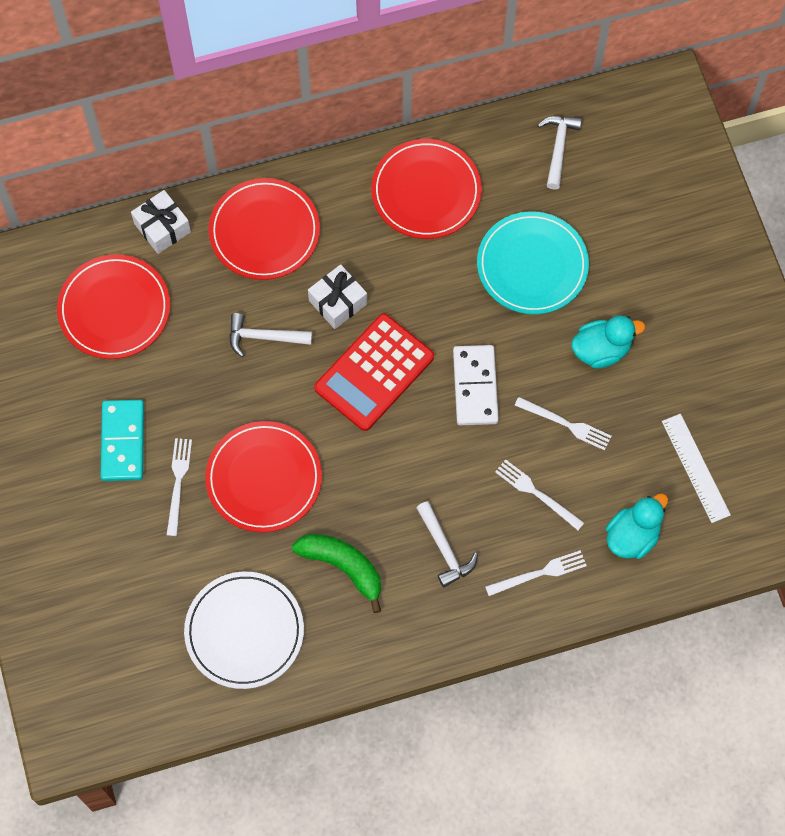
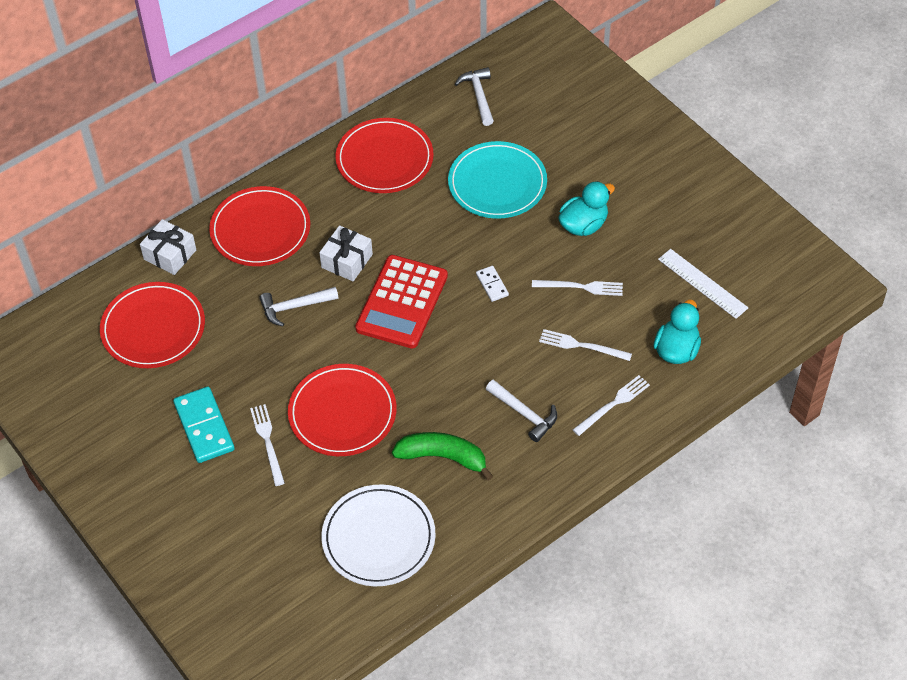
camera: 20 degrees left, 15 degrees down
white domino [453,345,499,425] -> white domino [476,266,509,302], size x0.52

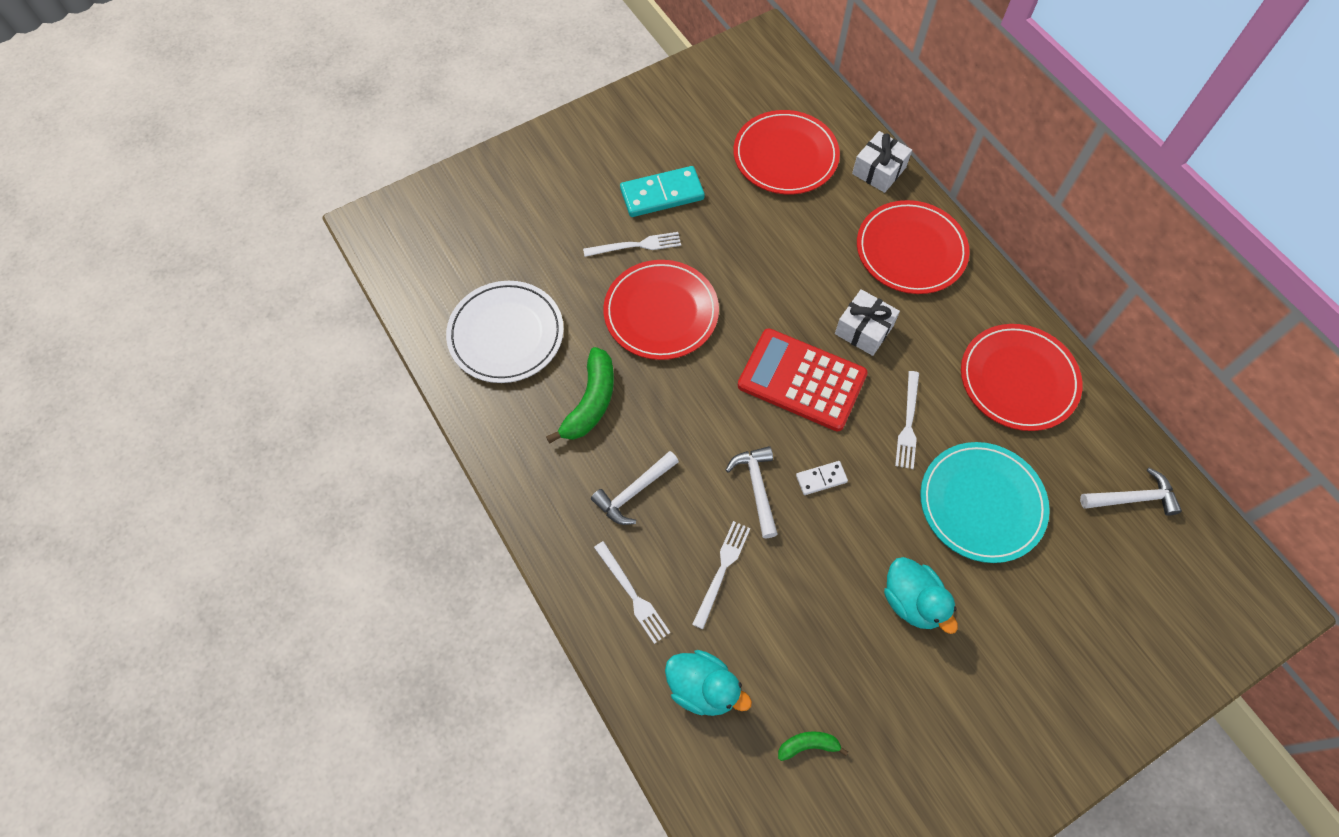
camera: 95 degrees right, 10 degrees up
white hammer [259,287,339,326] -> white hammer moved to [726,446,778,538]
white fork [532,280,623,296] -> white fork moved to [895,371,919,469]
white ruler [658,249,749,319] -> green banana [778,731,848,761]

